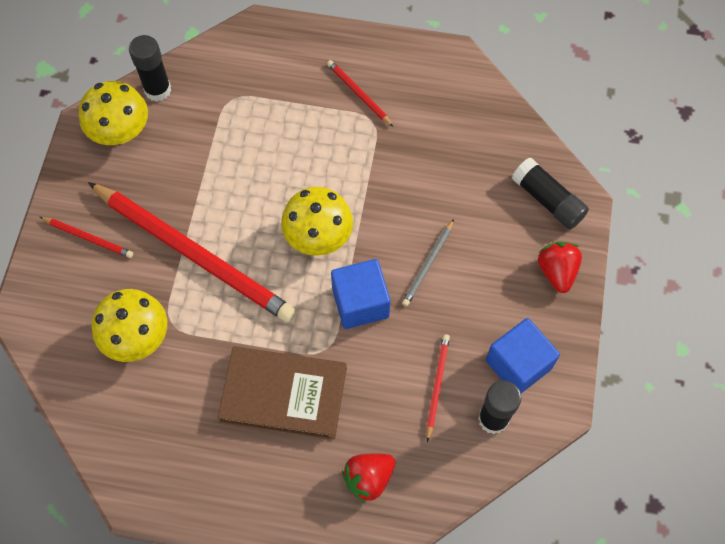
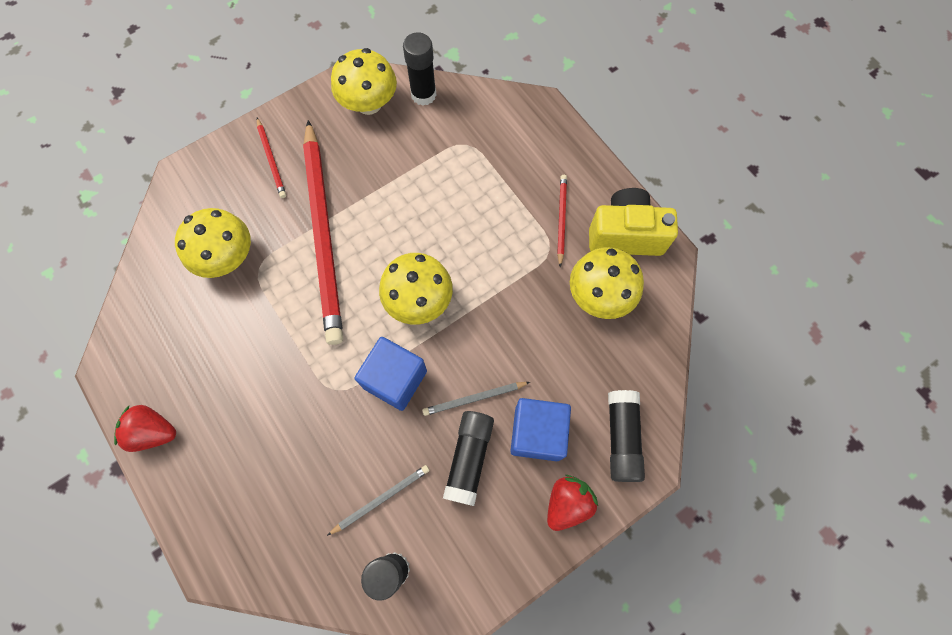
camera: 45 degrees right, 5 degrees up
brown book [218,347,347,439] -> none
red strawberry [342,454,395,504] -> red strawberry moved to [114,405,176,452]
red pencil [426,334,450,442] -> grey pencil [327,465,430,536]
blue cube [486,318,560,393] -> blue cube moved to [510,398,571,461]
none -> black glue stick [443,411,494,506]
none -> yellow mushroom [570,247,644,319]
none -> yellow camera [589,188,678,256]

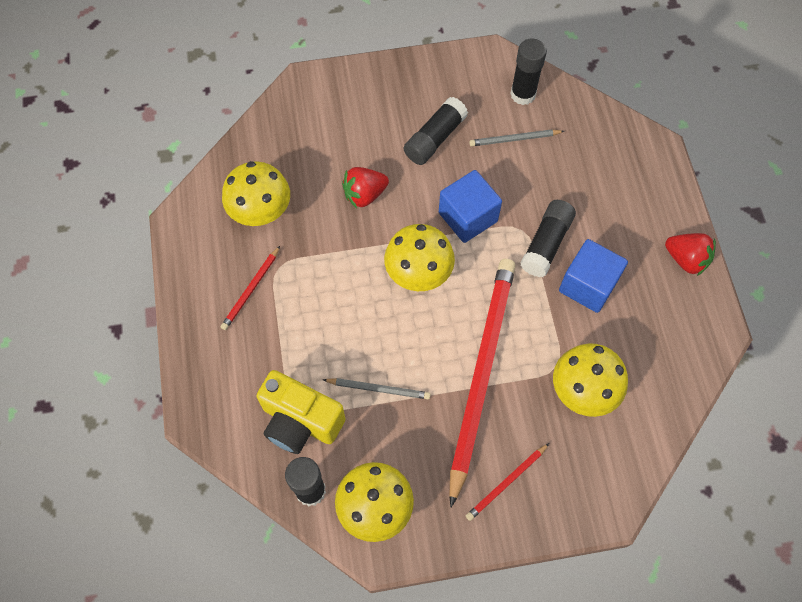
camera: 155 degrees left, 5 degrees down
red pencil [257,118,286,198] -> red pencil turned 135 degrees counterclockwise [466,443,549,521]
grey pencil [422,382,530,416] -> grey pencil moved to [323,378,431,399]
blue cube [510,398,571,461] -> blue cube moved to [559,239,628,313]
red strawberry [547,475,598,531] -> red strawberry moved to [342,167,389,208]
yellow camera [589,188,678,256] -> yellow camera moved to [257,370,345,454]
black glue stick [608,390,645,482] -> black glue stick moved to [520,200,576,277]

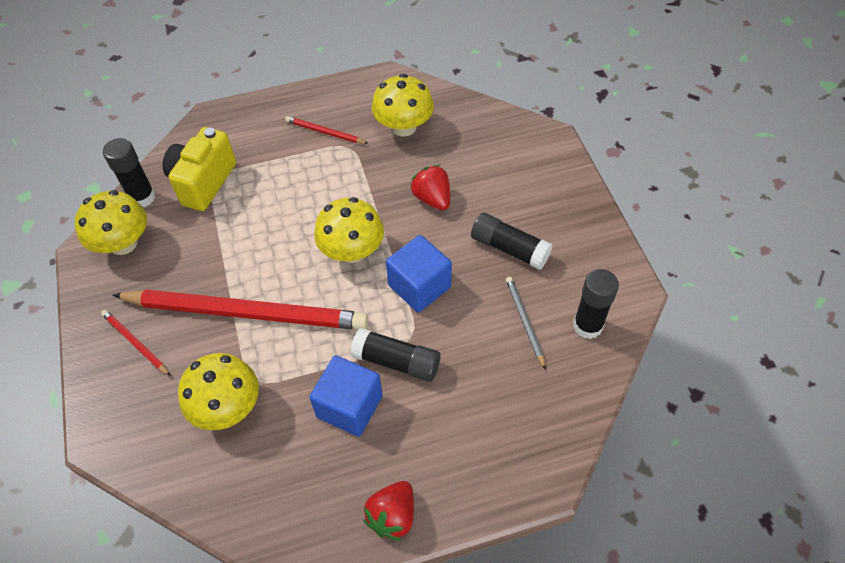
camera: 85 degrees right, 10 degrees down
grey pencil [323,378,431,399] -> none

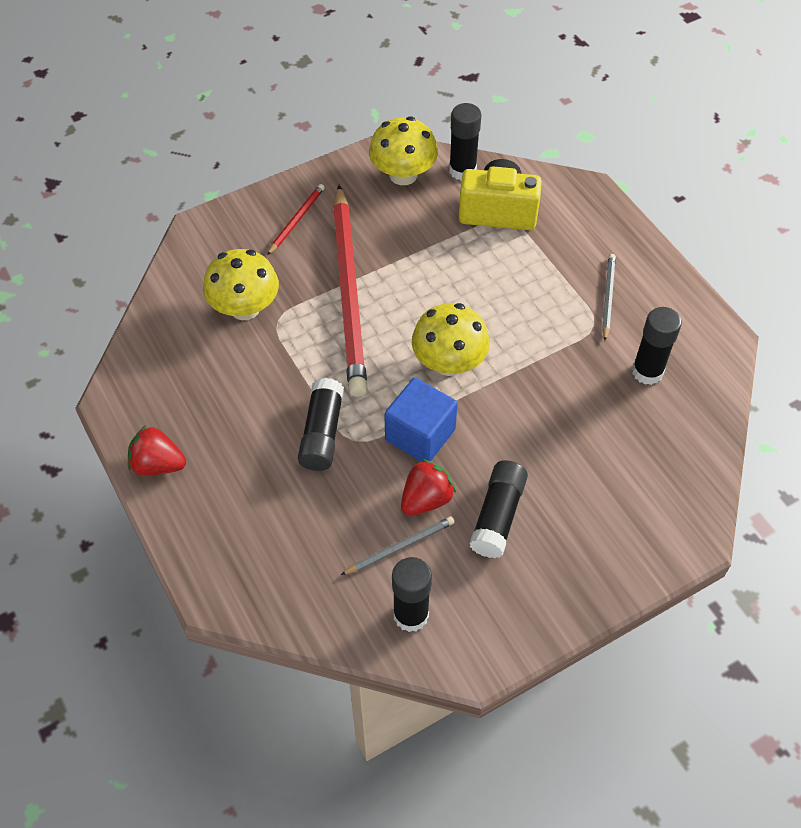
camera: 75 degrees right, 0 degrees up
red pencil [285,116,369,144] -> grey pencil [602,254,616,341]
blue cube [309,355,383,437] -> none
yellow mushroom [372,74,434,137] -> black glue stick [632,307,682,385]
red strawberry [410,165,450,210] -> red strawberry moved to [401,459,456,516]

